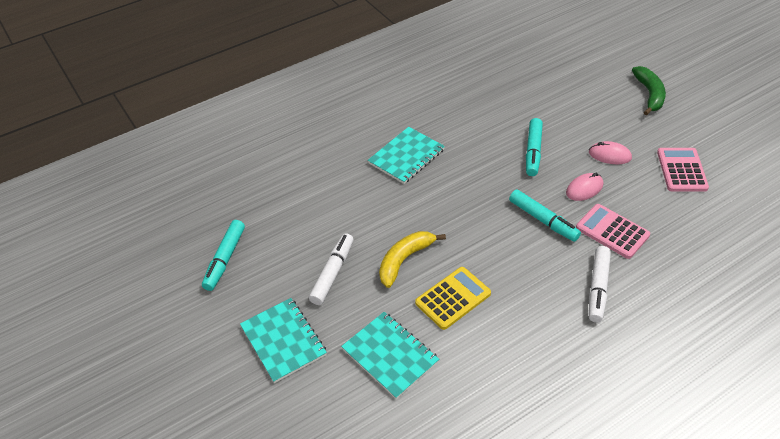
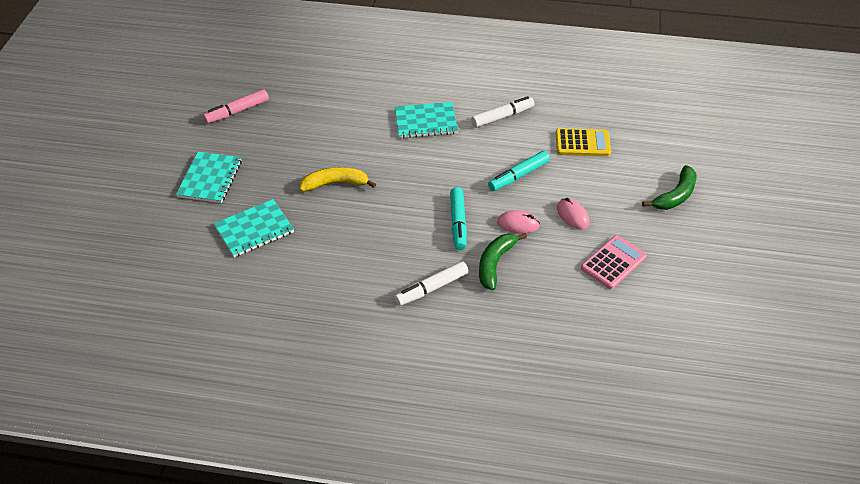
camera: 40 degrees right, 0 degrees up
turquoise marker [202,220,245,291] -> pink marker [203,89,269,124]
white marker [309,233,353,305] -> white marker moved to [471,96,534,128]
turquoise notebook [341,312,439,399] -> turquoise notebook turned 60 degrees clockwise [214,199,294,257]
yellow calculator [415,267,491,330] -> yellow calculator moved to [556,128,611,156]
pink calculator [576,204,650,259] -> green banana [479,233,527,290]

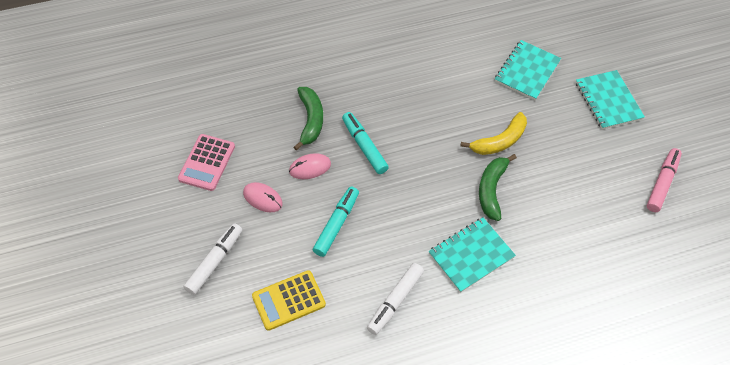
camera: 150 degrees right, 10 degrees up
white marker [394,261,469,306] -> white marker moved to [183,223,242,295]
green banana [642,165,696,210] -> green banana moved to [479,154,517,221]

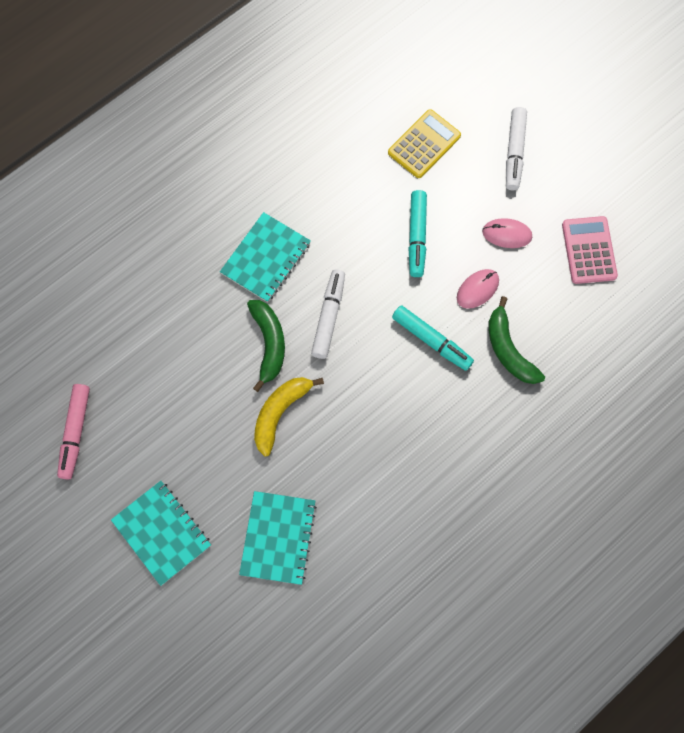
camera: 160 degrees right, 15 degrees up
white marker [367,263,424,335] -> white marker moved to [311,270,345,359]

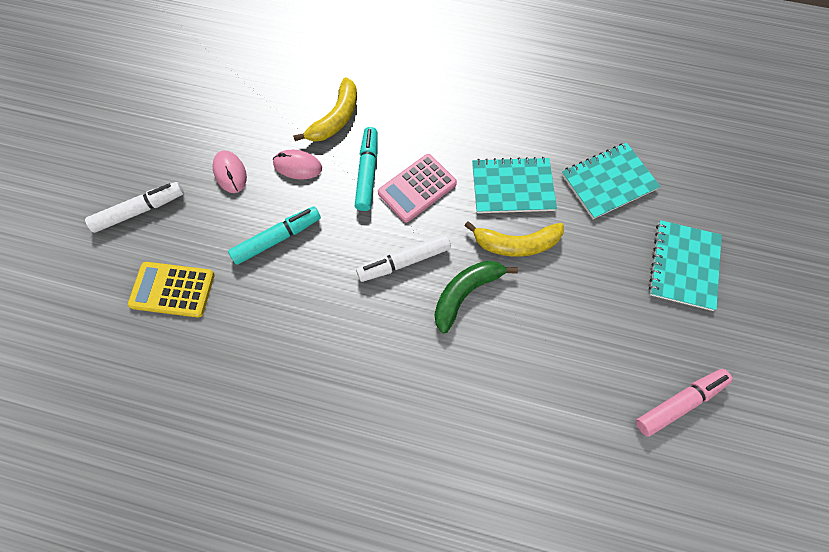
camera: 125 degrees left, 5 degrees down
turquoise notebook [220,212,311,302] -> turquoise notebook moved to [472,157,557,213]
green banana [488,296,545,384] -> yellow banana [293,77,357,142]
pink calculator [562,216,618,284] -> pink calculator moved to [378,154,457,222]

